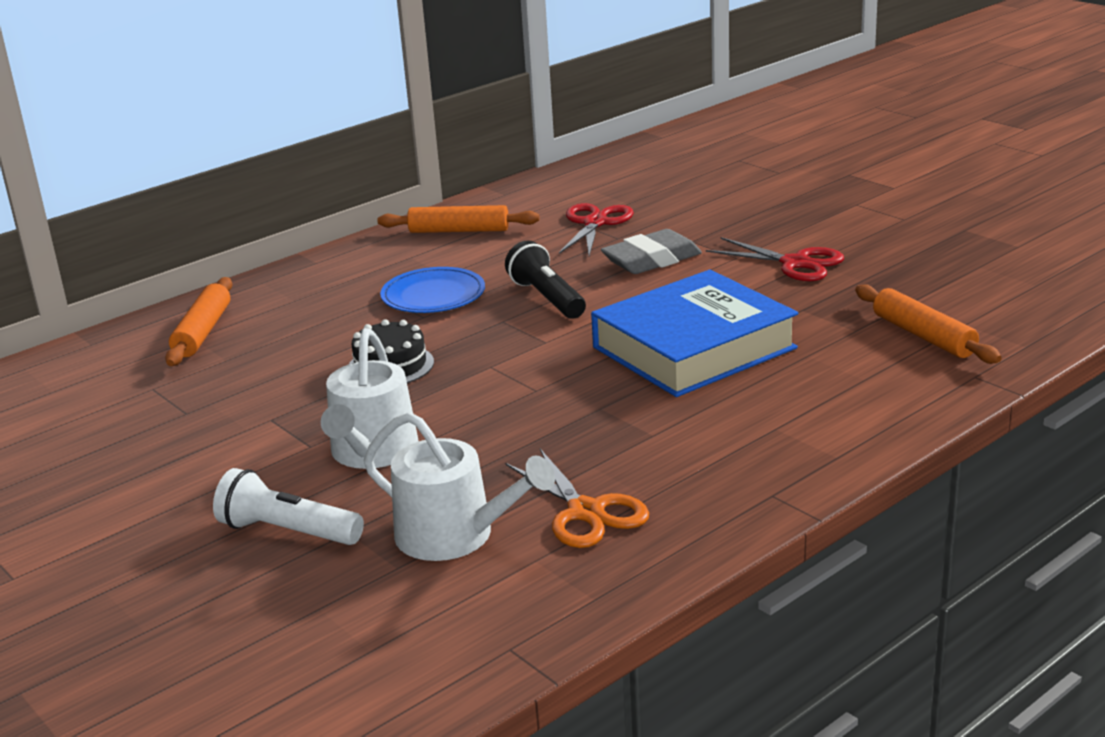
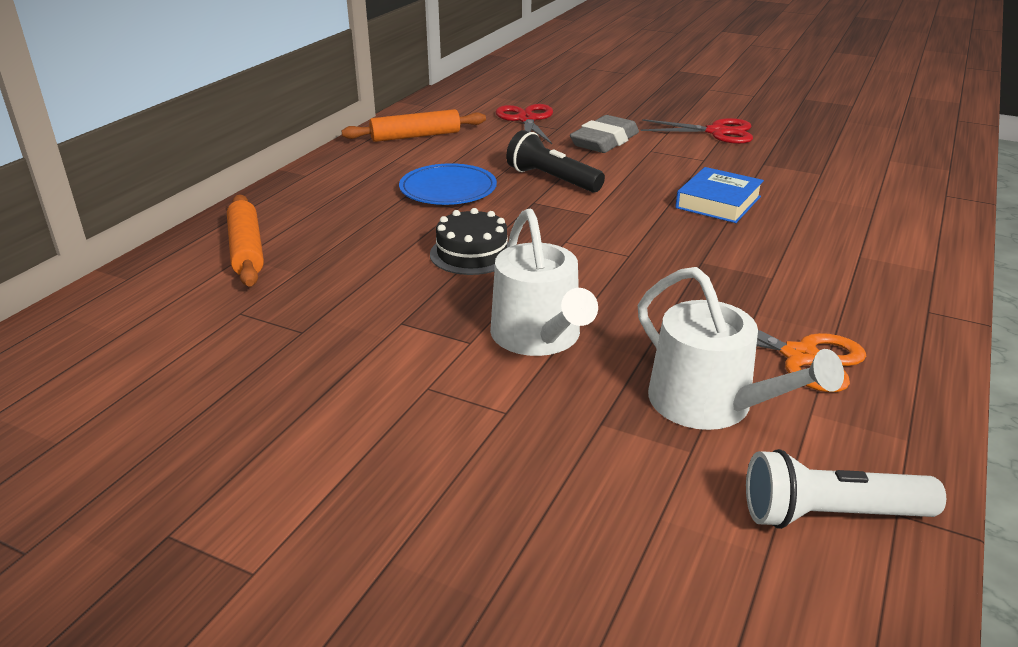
camera: 25 degrees left, 5 degrees up
white flashlight [213,468,364,545] -> white flashlight moved to [746,449,946,529]
white watering can [364,412,555,561] -> white watering can turned 45 degrees clockwise [638,267,844,430]
blue book [591,270,798,397] -> blue book [675,167,764,223], size x0.53
orange rolling pin [855,284,1002,364] -> none

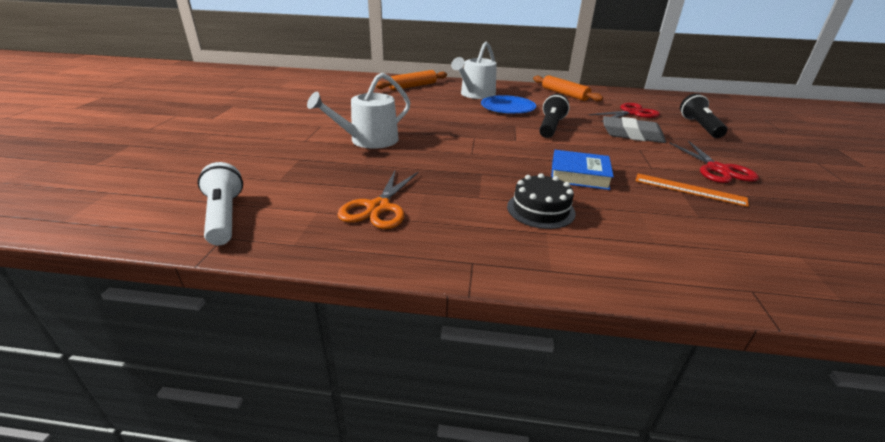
camera: 70 degrees right, 0 degrees up
black cake [430,208,508,275] -> black cake moved to [507,173,576,229]
white watering can [638,267,844,430] -> white watering can moved to [451,42,497,99]
none -> orange ruler [636,173,749,207]
none -> black flashlight [680,94,727,138]

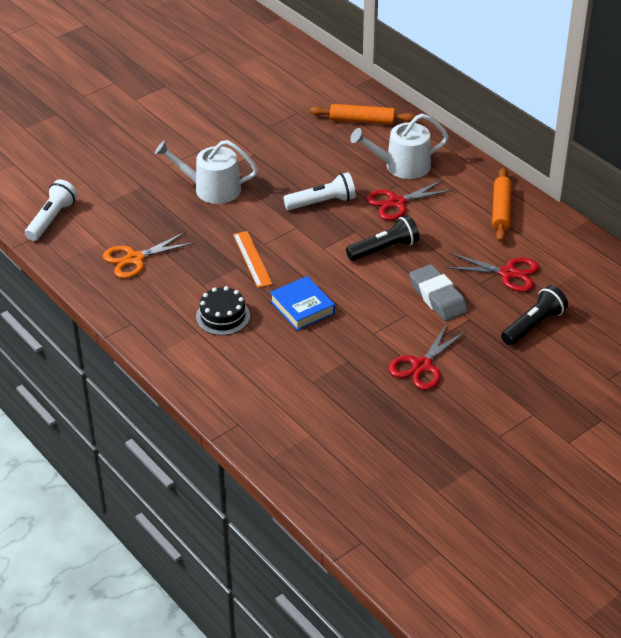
camera: 45 degrees right, 10 degrees up
blue plate [481,95,536,114] -> red scissors [366,180,454,220]
orange ruler [636,173,749,207] -> orange ruler moved to [233,231,273,288]
none -> white flashlight [283,172,356,210]

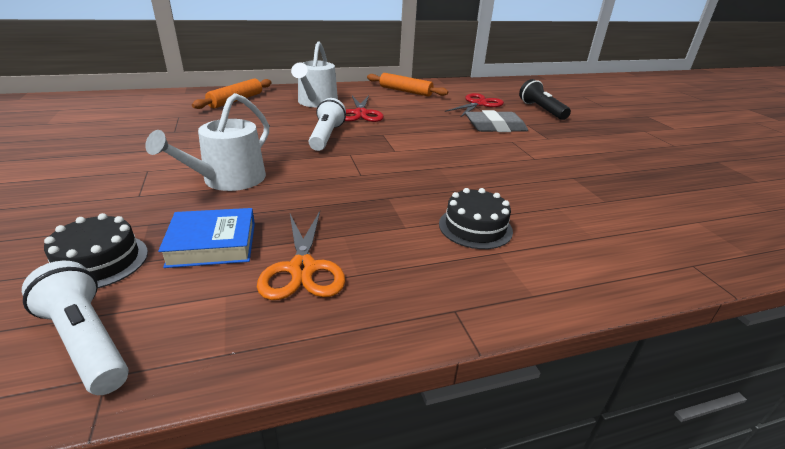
camera: 70 degrees left, 10 degrees down
orange ruler [233,231,273,288] -> none
blue book [270,276,335,331] -> blue book moved to [158,208,255,268]
black flashlight [346,215,419,261] -> none
red scissors [389,324,467,390] -> none
none -> black cake [44,213,148,289]

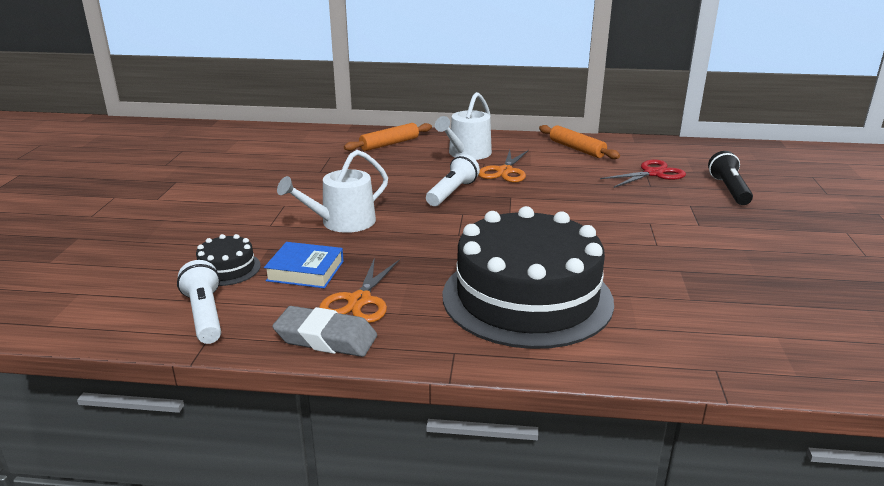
camera: 25 degrees right, 5 degrees down
red scissors [345,95,384,122] -> orange scissors [479,150,529,183]
black cake [439,188,513,249] -> black cake [442,206,614,349], size x2.44
grey eraser [465,110,528,132] -> grey eraser moved to [272,306,377,357]

